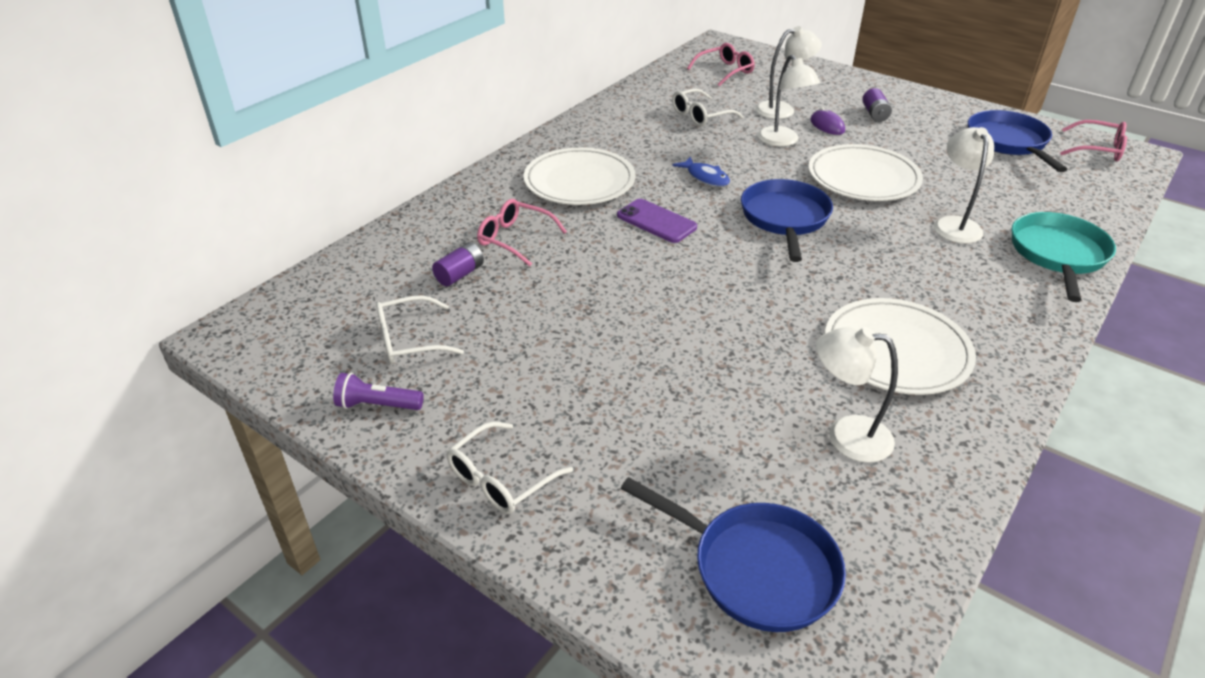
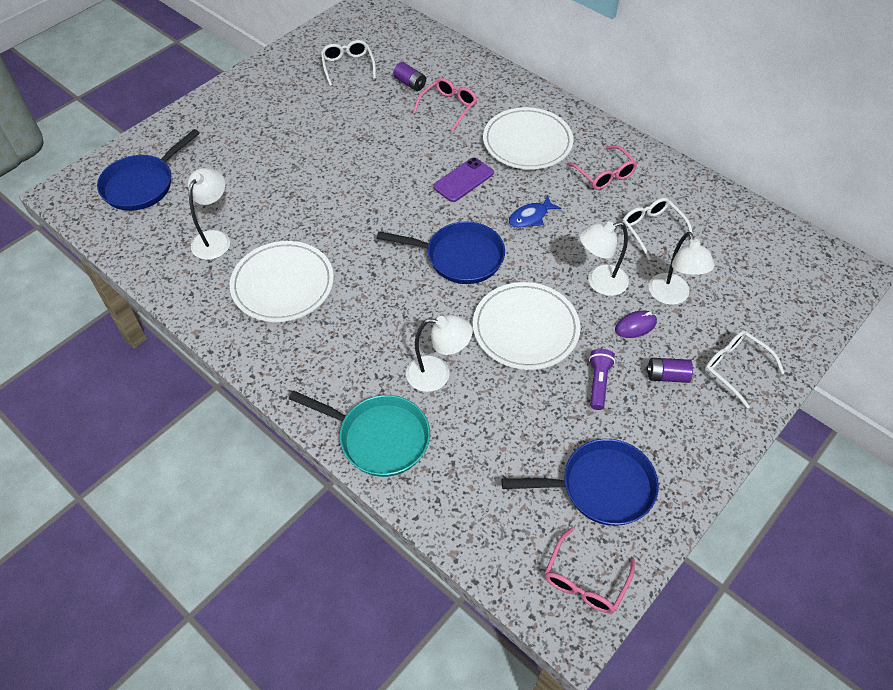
camera: 95 degrees right, 15 degrees up
purple flashlight [333,373,424,410] -> purple flashlight moved to [589,349,615,410]
white glasses [447,421,573,514] -> white glasses moved to [705,331,784,409]
pink glasses [687,43,755,86] -> pink glasses moved to [567,145,637,190]

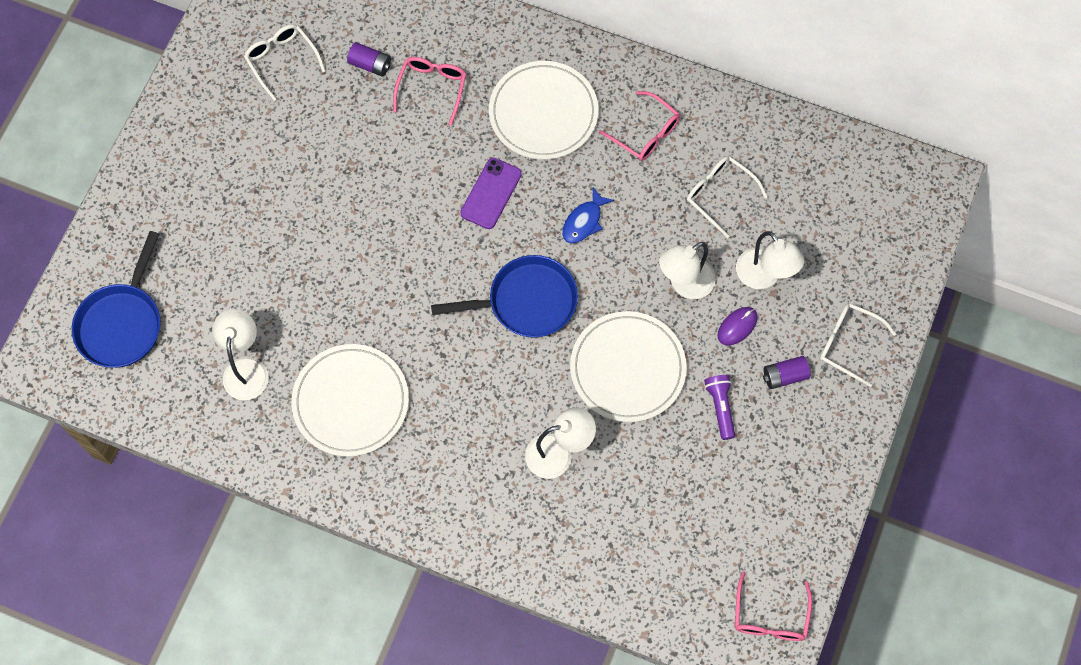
camera: 20 degrees left, 15 degrees up
turquoise pan [289,391,430,477] -> none
blue pan [502,439,659,526] -> none

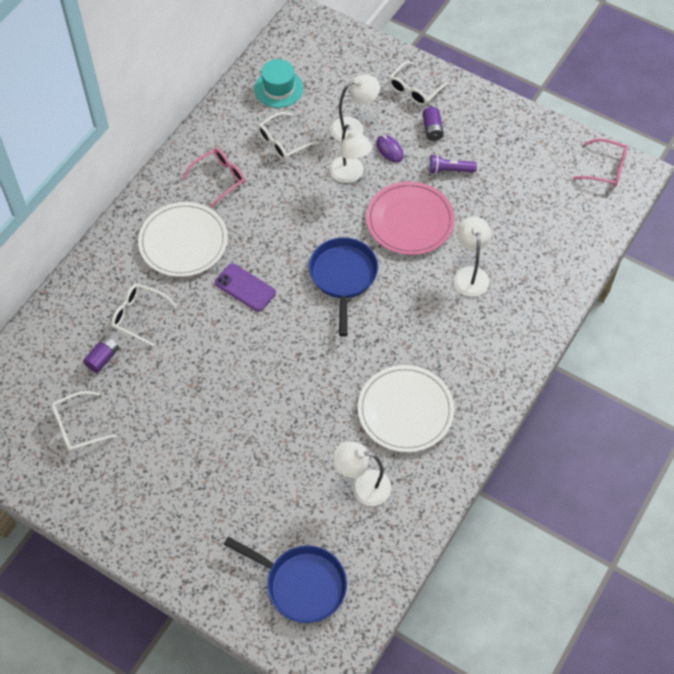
camera: 80 degrees left, 10 degrees down
pink glasses [393,57,466,126] -> white glasses [111,283,178,347]
blue fish [562,187,614,244] -> none
white plate [570,311,687,422] -> pink plate [366,181,455,255]
none -> turquoise hat [254,59,303,108]

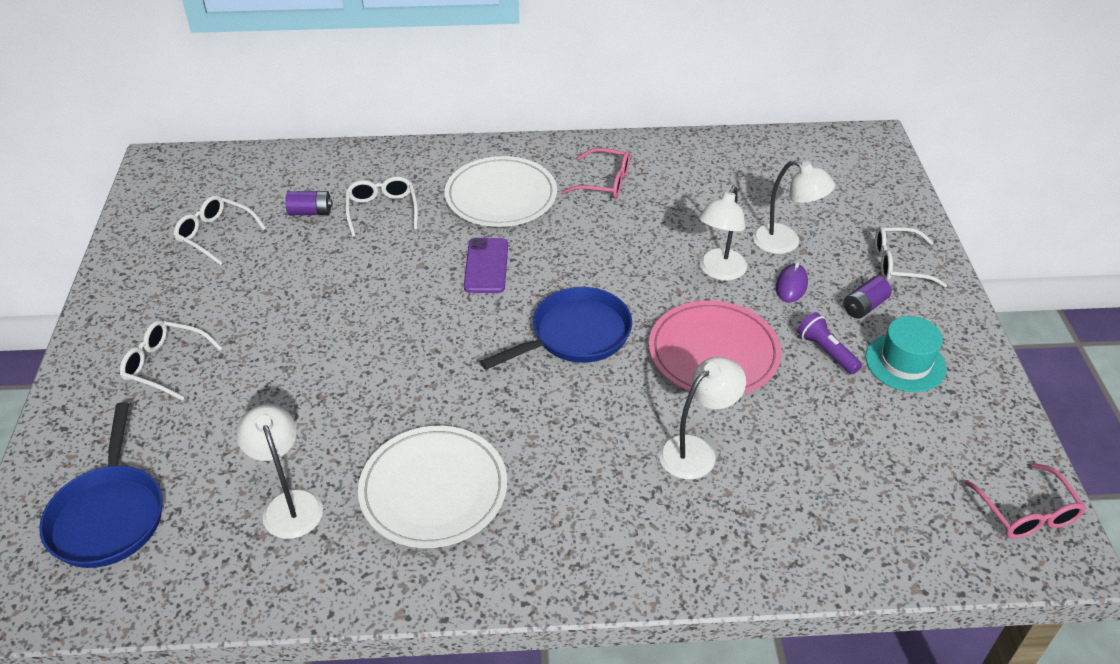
camera: 55 degrees right, 15 degrees down
turquoise hat [254,59,303,108] -> turquoise hat moved to [865,316,946,392]
white glasses [257,112,319,160] -> white glasses moved to [120,320,222,400]

